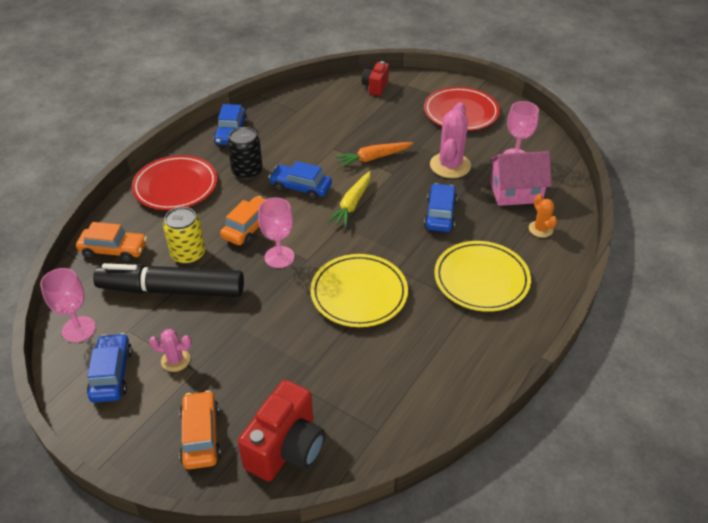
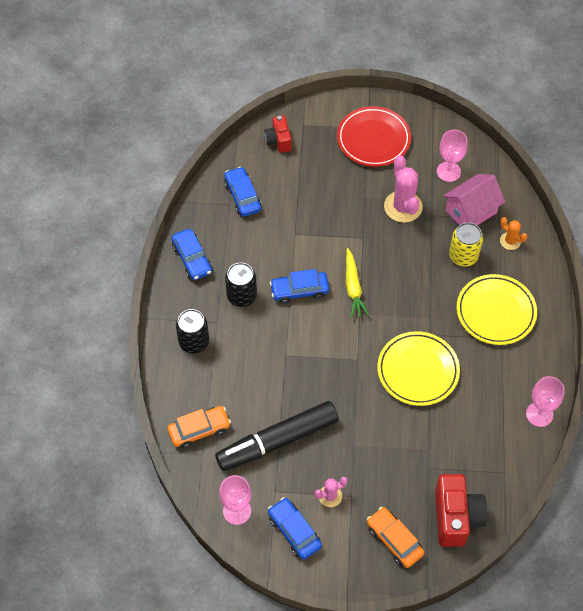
camera: 30 degrees left, 15 degrees up
red plate [132,155,217,210] -> black can [176,309,209,353]
yellow can [163,207,206,264] -> yellow can moved to [449,222,483,267]
orange car [220,196,266,245] -> none
pink goblet [258,198,295,268] -> pink goblet moved to [526,376,565,427]
orange carrot [335,142,413,168] -> none
blue car [424,183,457,232] -> blue car moved to [224,167,262,217]

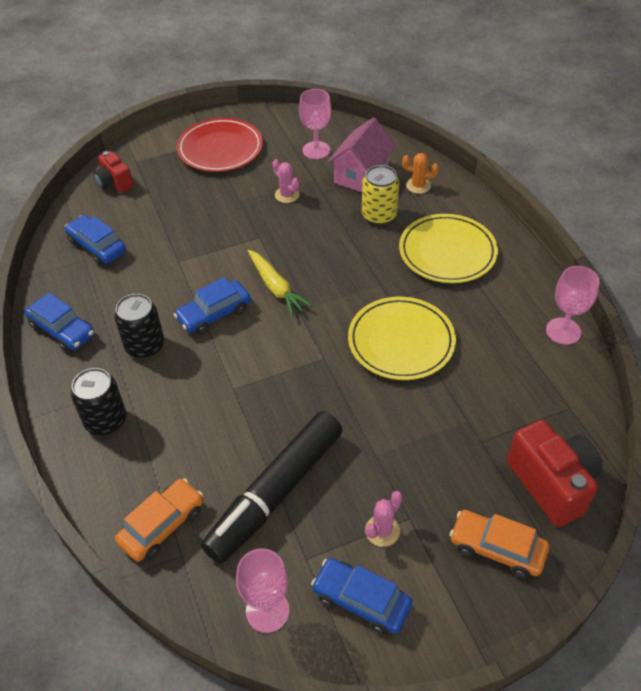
camera: 25 degrees left, 10 degrees down
pink cactus [384,155,423,223] -> pink cactus [272,159,300,203], size x0.54

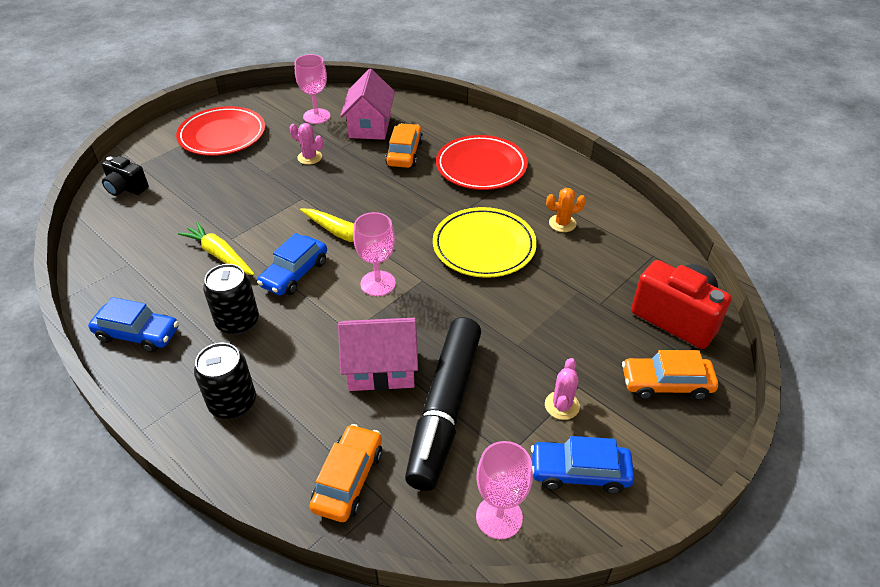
camera: 25 degrees left, 5 degrees down
blue car [65,215,126,265] -> none
red camera [94,151,134,193] -> black camera [102,156,149,196]
yellow can [362,165,400,225] -> orange car [385,123,423,168]
yellow plate [399,214,498,283] -> red plate [436,135,528,190]
orange cactus [402,153,439,194] -> orange cactus moved to [546,188,586,232]
pink goblet [546,266,600,345] -> pink goblet moved to [353,212,396,296]
none -> yellow carrot [178,222,254,275]
none -> pink house [338,318,418,391]

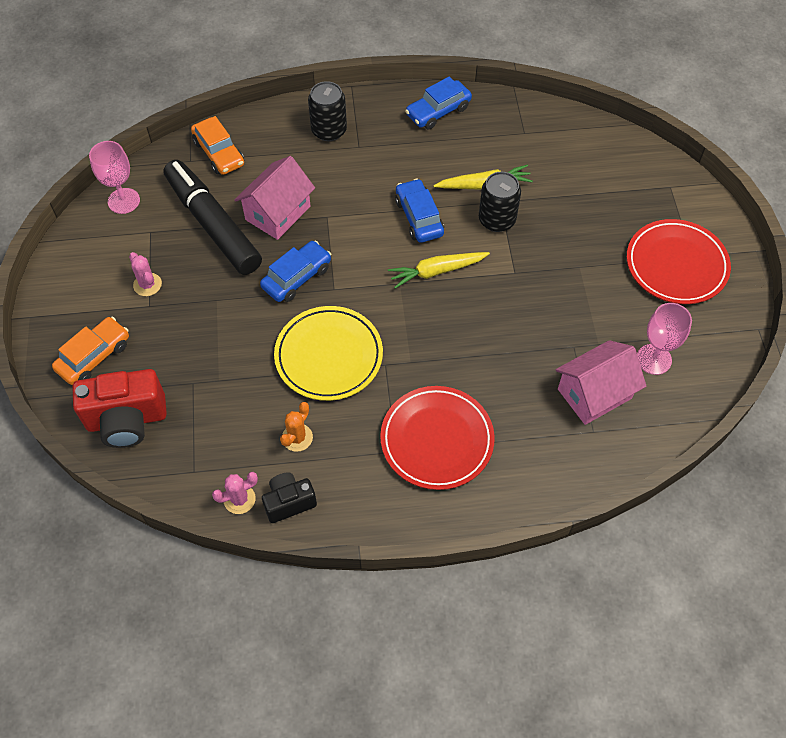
camera: 130 degrees right, 15 degrees up
black camera [102,156,149,196] -> black camera moved to [262,472,317,523]
black can [203,264,259,335] -> black can moved to [479,172,521,232]
pink cactus [290,123,323,165] -> pink cactus moved to [212,472,258,514]
pink house [340,69,395,140] -> pink house turned 75 degrees counterclockwise [555,340,646,425]
pink goblet [353,212,396,296] -> none
orange car [385,123,423,168] -> none
blue car [531,436,634,494] -> blue car moved to [260,241,331,302]

